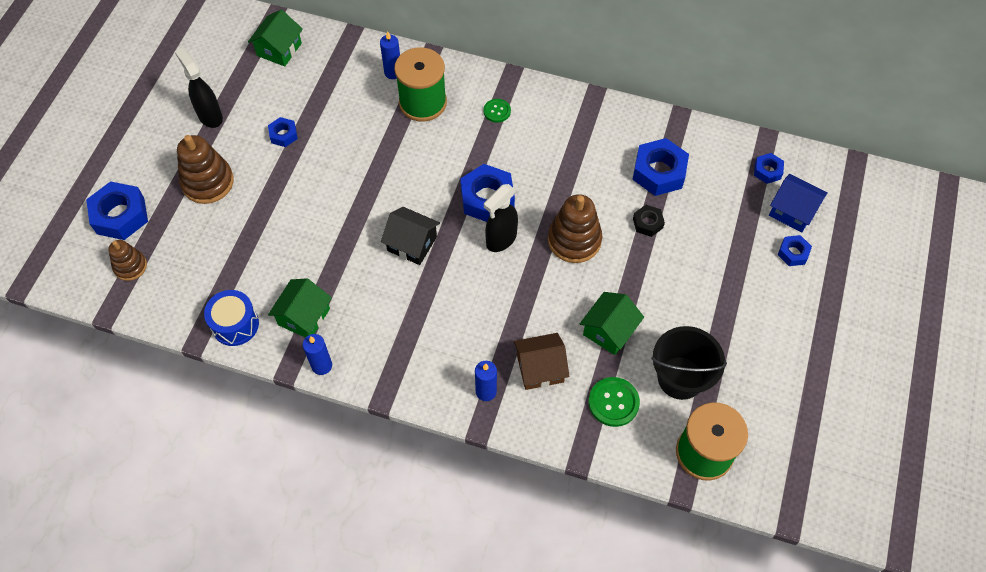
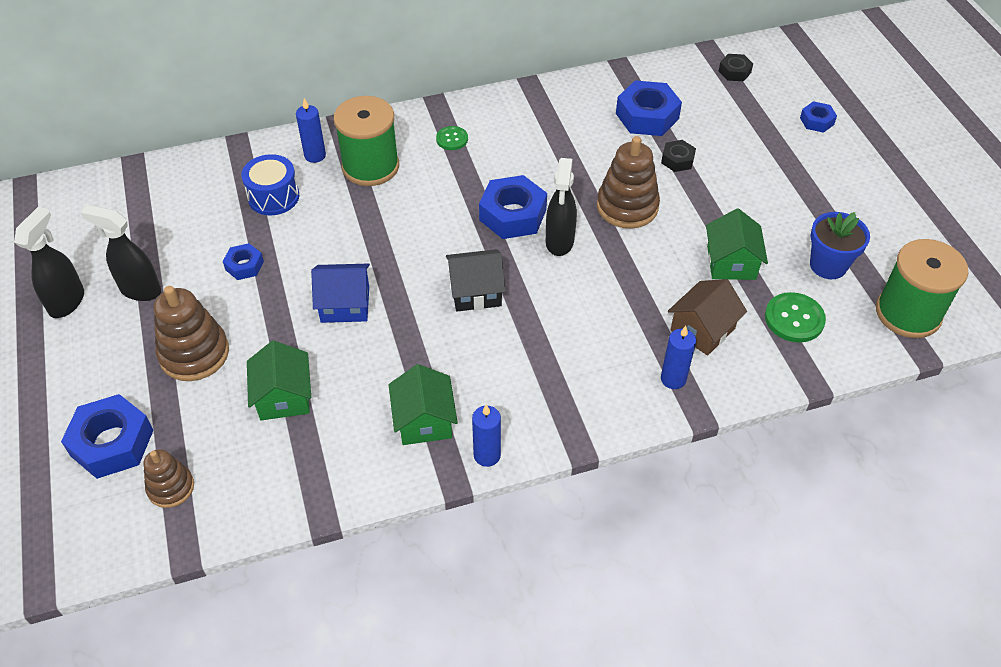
camera: 35 degrees left, 10 degrees down
blue drum [204,290,259,346] -> blue drum moved to [241,154,299,215]
green house [248,10,303,66] -> green house moved to [247,341,311,421]
black bucket [651,326,727,400] -> blue flower pot [810,212,870,279]
blue nut [754,153,784,184] -> black nut [719,54,753,81]
blue house [769,174,828,232] -> blue house moved to [311,263,370,323]
none -> black spray bottle [14,207,84,318]

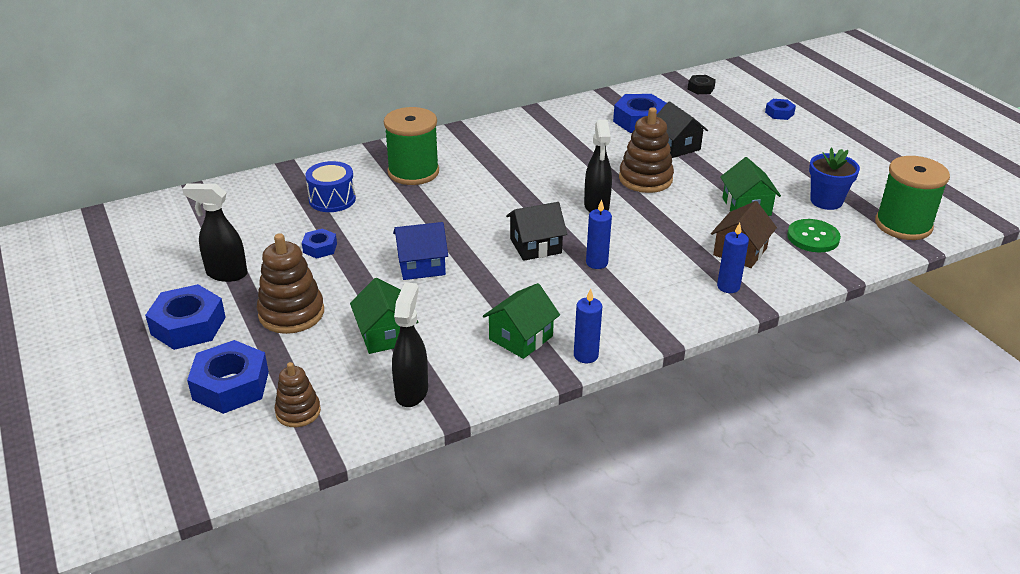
camera: 10 degrees left, 15 degrees down
black spray bottle [14,207,84,318] -> black spray bottle moved to [392,282,428,407]
blue candle [296,98,326,163] -> blue candle moved to [586,199,612,269]
green house [389,364,458,445] -> green house turned 60 degrees clockwise [483,283,560,359]
green button [436,126,468,150] -> none
blue nut [479,175,547,239] -> blue nut moved to [145,284,226,350]
black nut [661,140,696,172] -> black house [656,101,708,158]

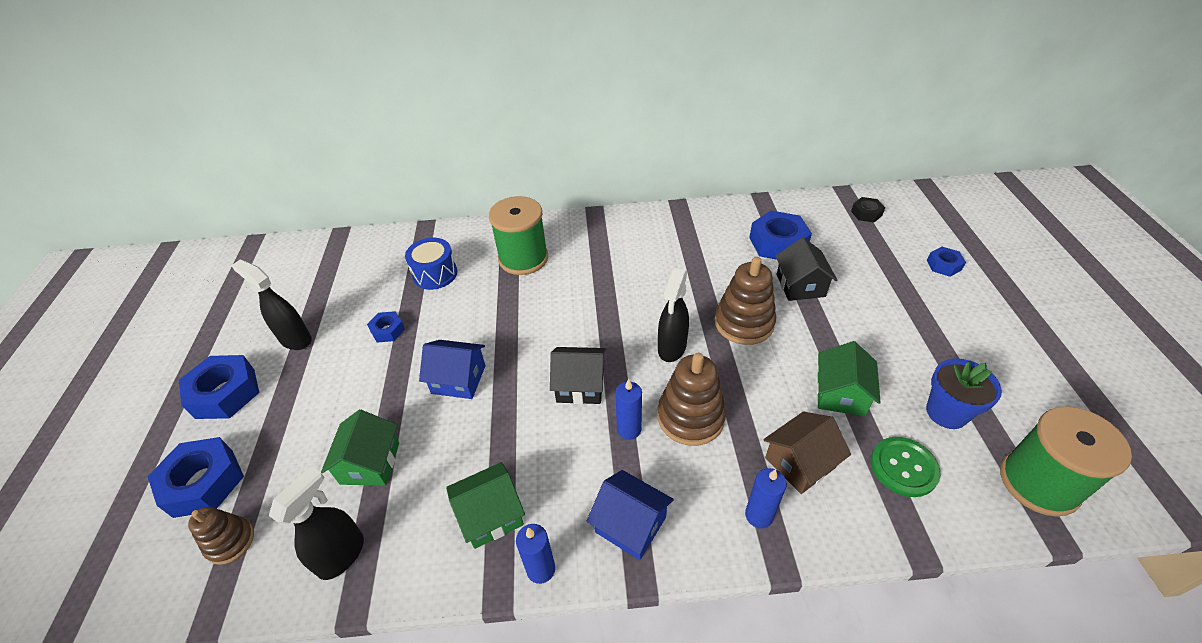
camera: 25 degrees right, 10 degrees up
brown stacking toy [257,233,324,334] -> brown stacking toy moved to [657,353,726,446]
none -> blue house [586,470,674,560]

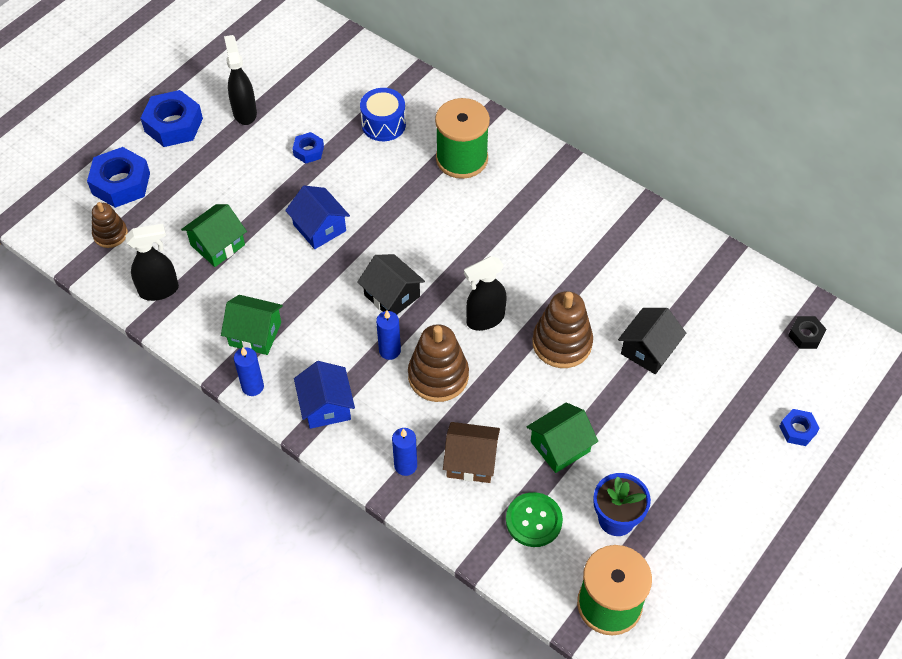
camera: 40 degrees right, 10 degrees up
blue nut [749,211,812,260] -> none

